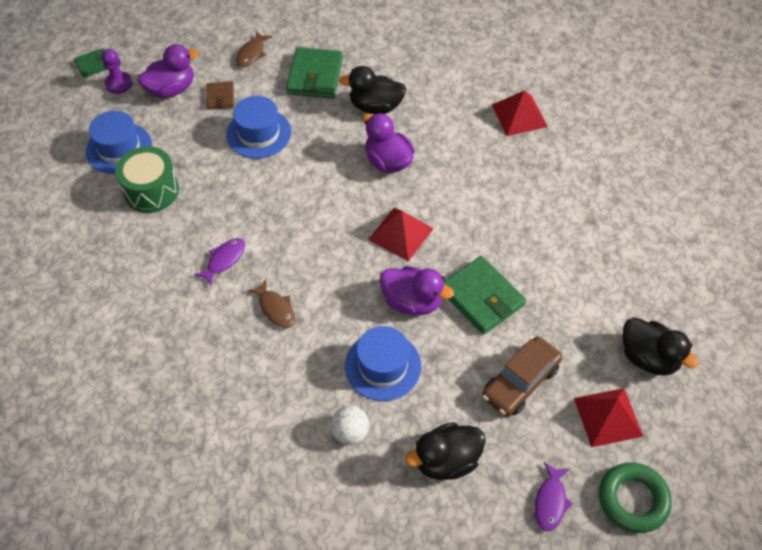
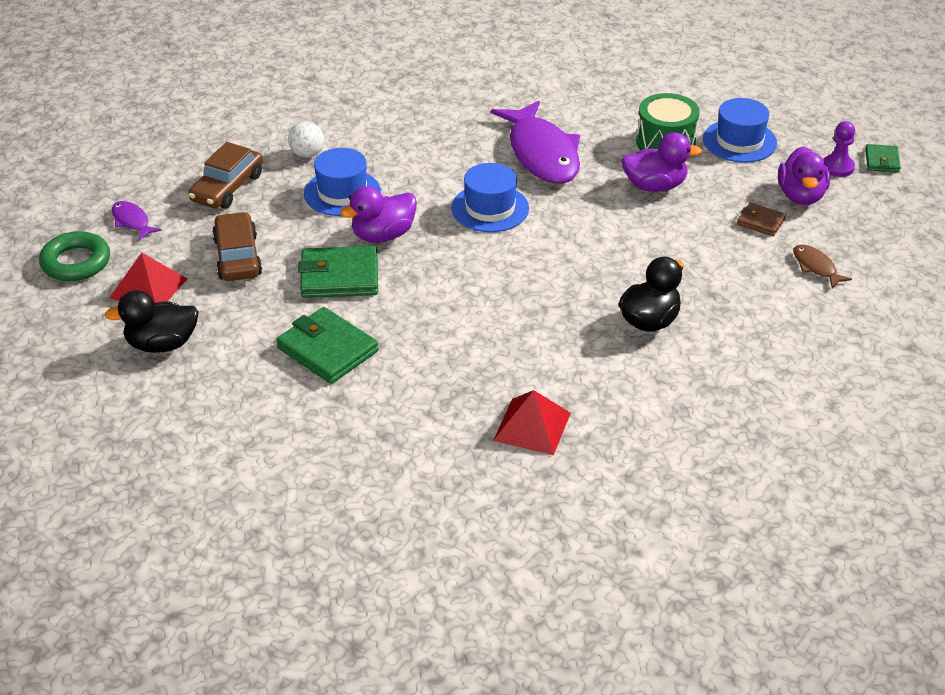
camera: 125 degrees right, 15 degrees down
purple fish [194,238,245,286] -> purple fish [491,101,580,184], size x2.26
blue hat [226,96,291,159] -> blue hat moved to [451,163,529,232]
brown fish [247,279,295,328] -> none
green wallet [286,47,343,98] -> green wallet moved to [276,307,379,384]
purple duck [363,113,415,173] -> purple duck moved to [621,132,702,192]
red pyramid [368,208,434,261] -> none
black duck [405,422,485,480] -> brown car [188,142,263,209]

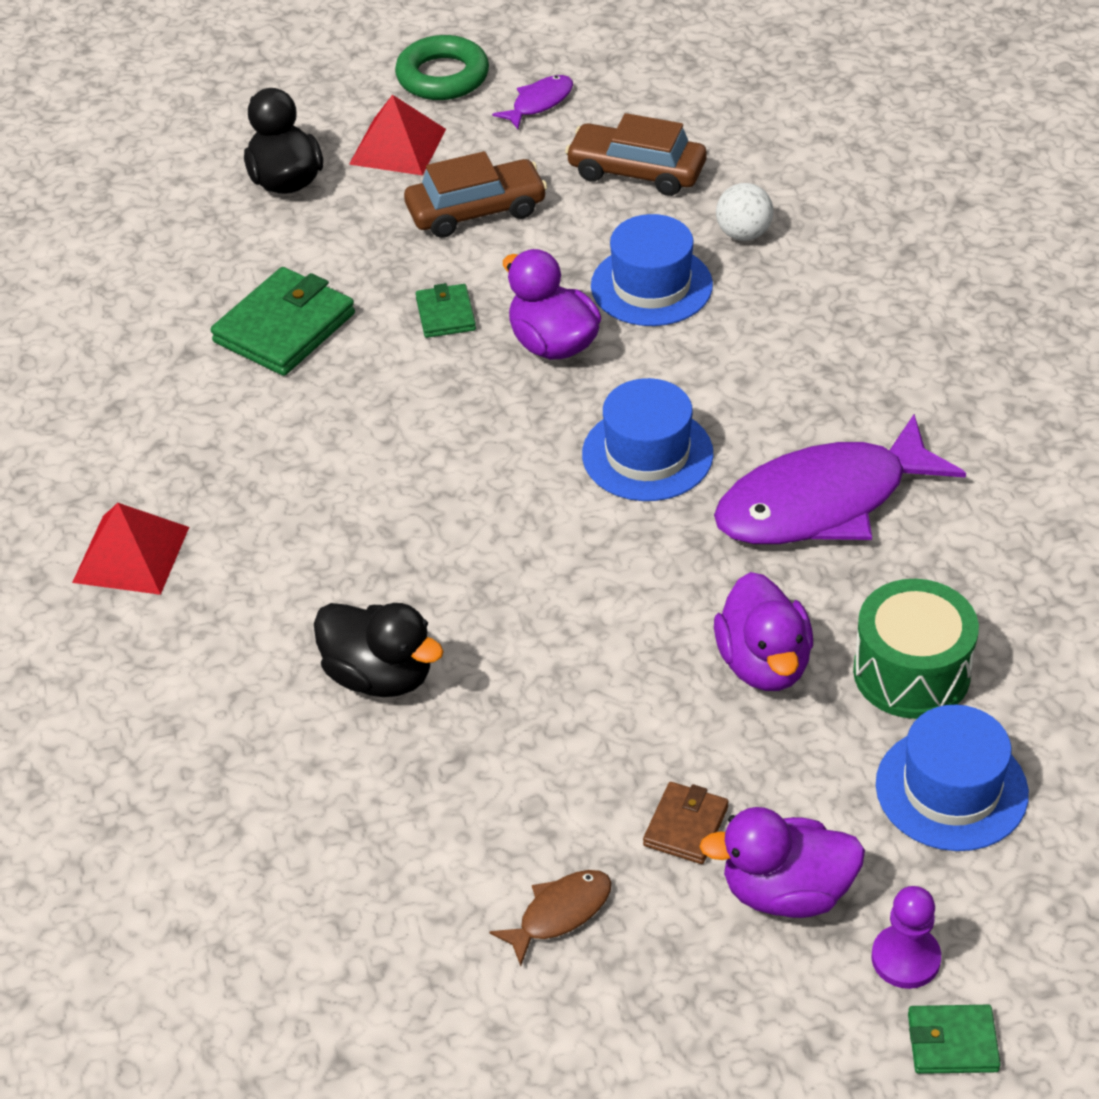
camera: 85 degrees right, 5 degrees up
green wallet [298,246,378,298] -> green wallet [416,283,476,338], size x0.55

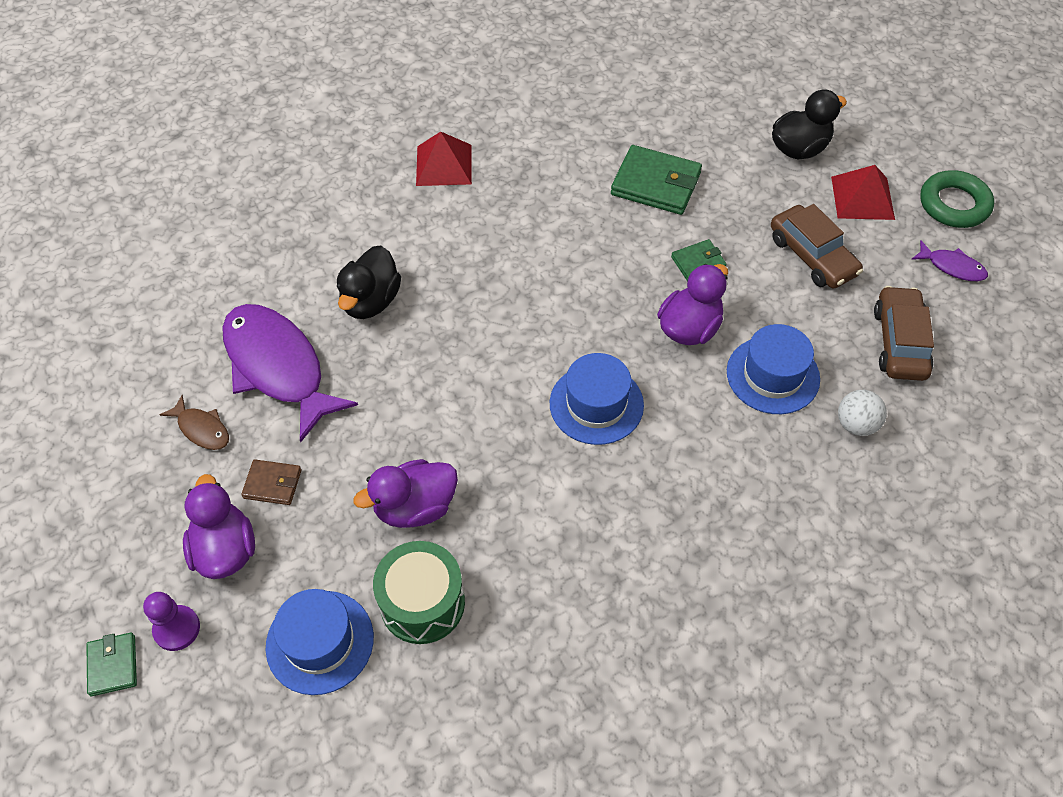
camera: 75 degrees right, 10 degrees up
purple fish [714,414,966,544] -> purple fish moved to [222,304,358,442]

